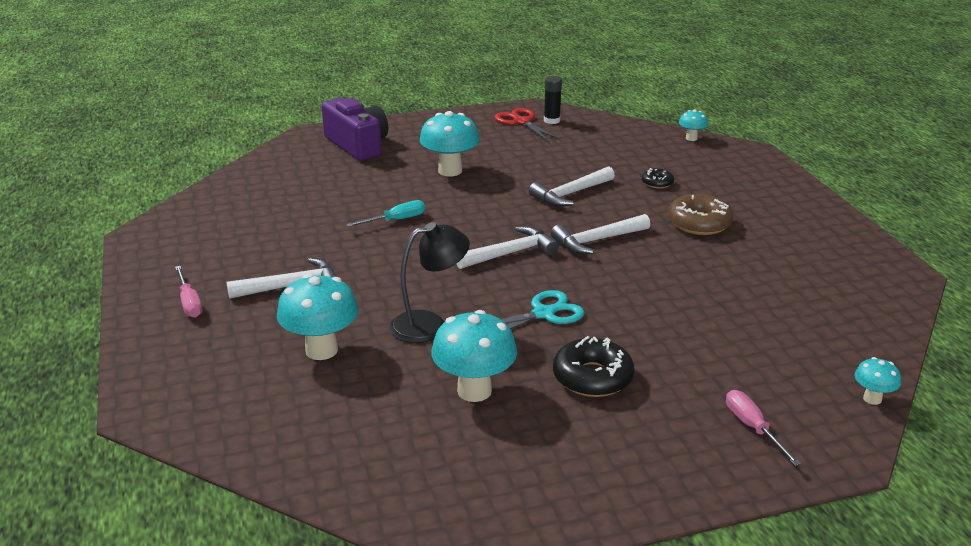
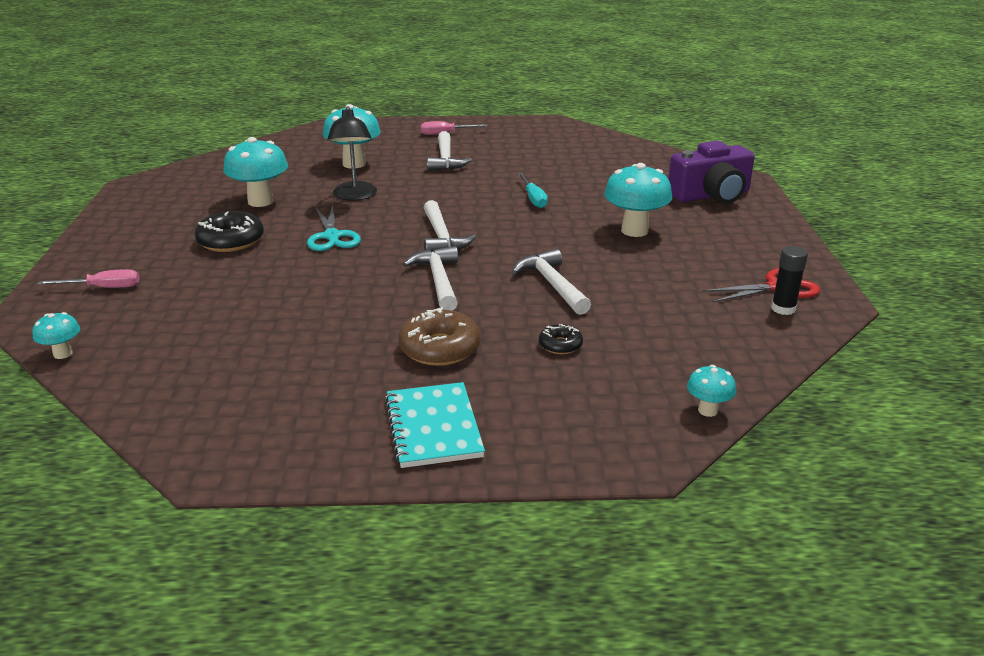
camera: 105 degrees right, 0 degrees up
none -> turquoise notebook [385,382,485,468]

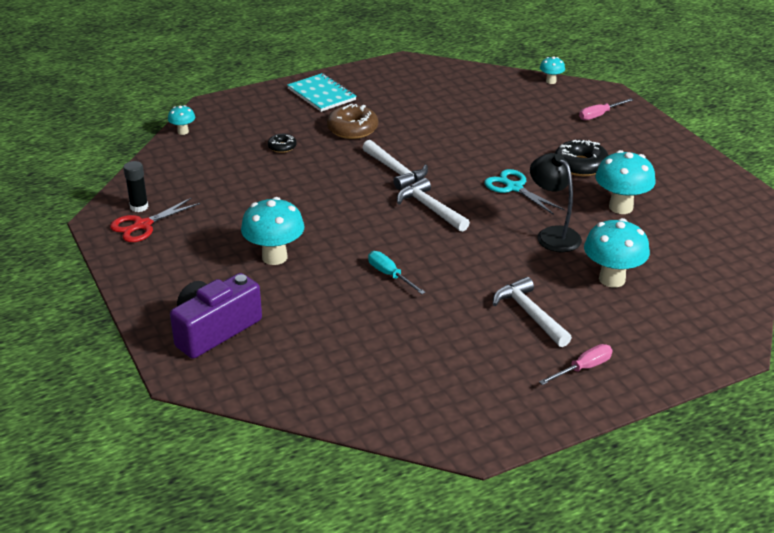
camera: 155 degrees right, 5 degrees up
white hammer [512,249,591,315] -> none

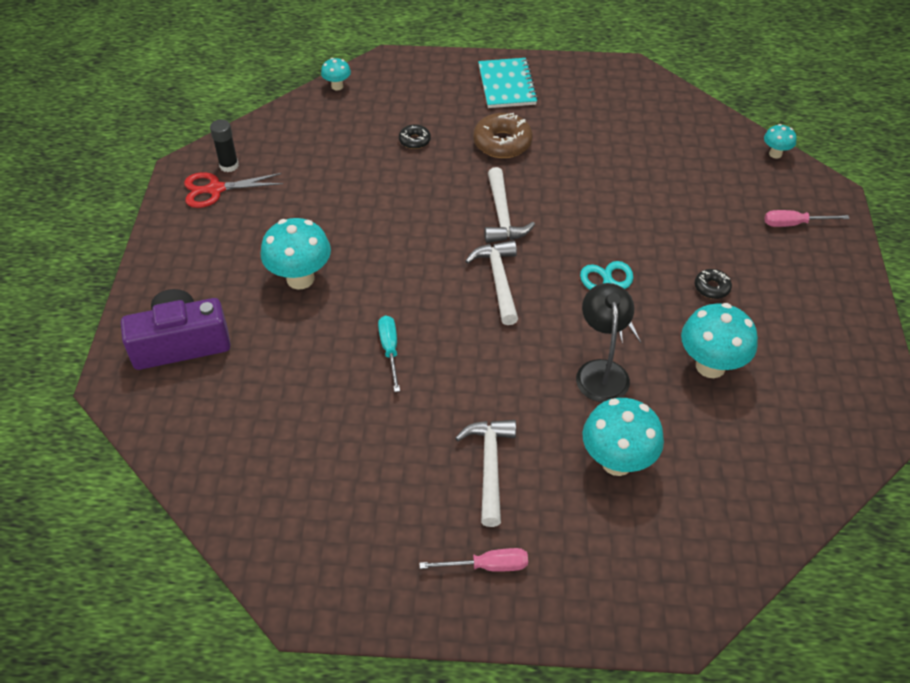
camera: 30 degrees right, 15 degrees up
black donut [555,140,609,176] -> black donut [695,269,732,299], size x0.54

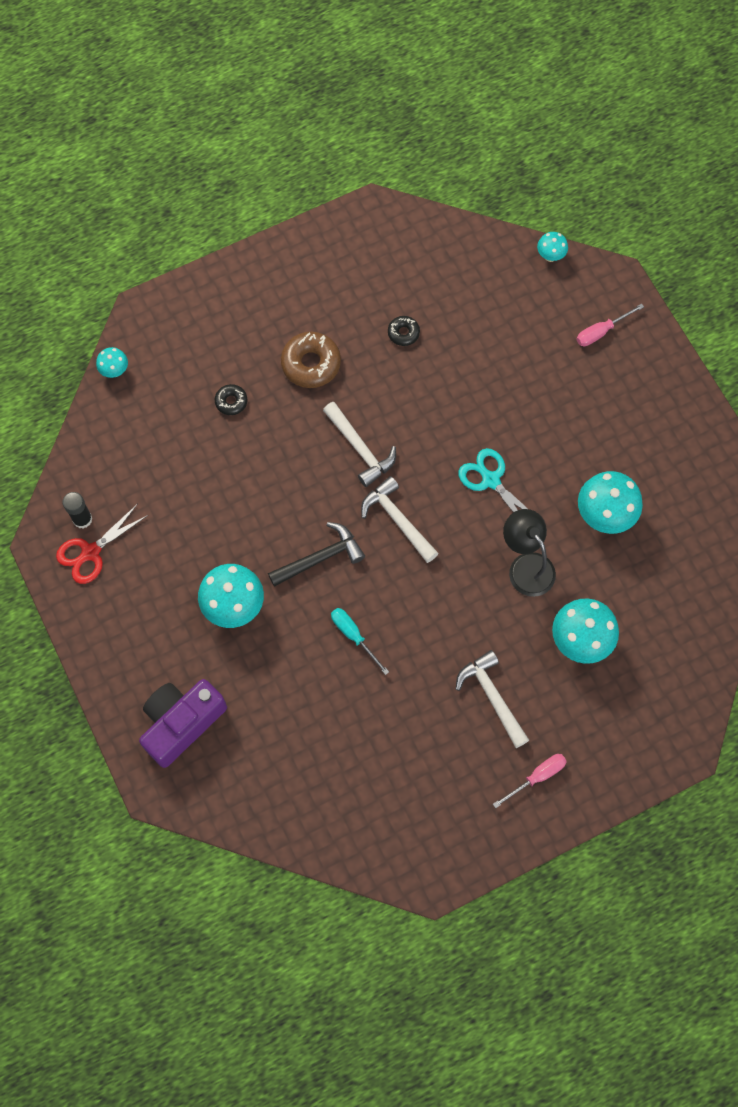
camera: 30 degrees left, 20 degrees up
turquoise notebook [478,58,538,108] -> none
black donut [695,269,732,299] -> black donut moved to [388,316,420,346]
none -> black hammer [268,522,365,587]

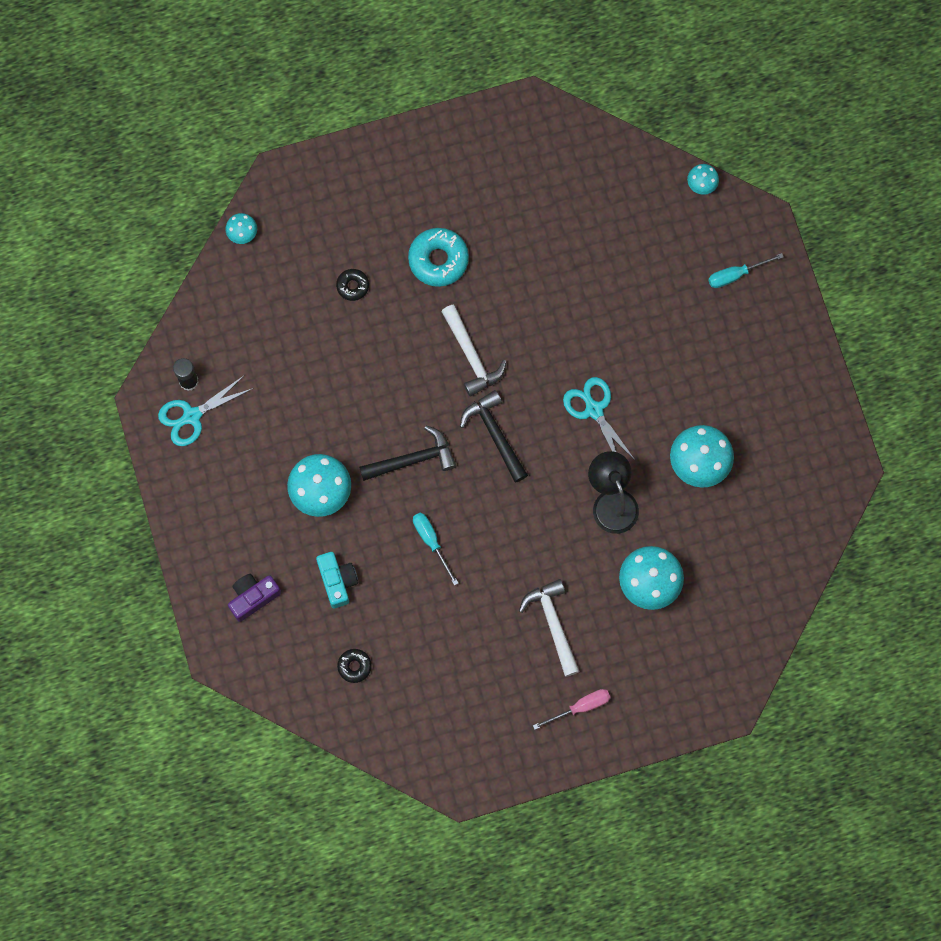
camera: 10 degrees right, 5 degrees up
red scissors [56,504,148,584] -> turquoise scissors [158,375,253,446]
purple camera [139,679,227,768] -> purple camera [228,574,281,622], size x0.61
brown donut [281,332,341,388] -> turquoise donut [408,228,469,287]
white hammer [361,476,439,563] -> black hammer [460,390,528,483]
black donut [388,316,420,346] -> black donut moved to [337,649,372,683]
pink screwdriver [576,303,644,346] -> turquoise screwdriver [708,253,784,288]
none -> turquoise camera [316,552,358,608]

